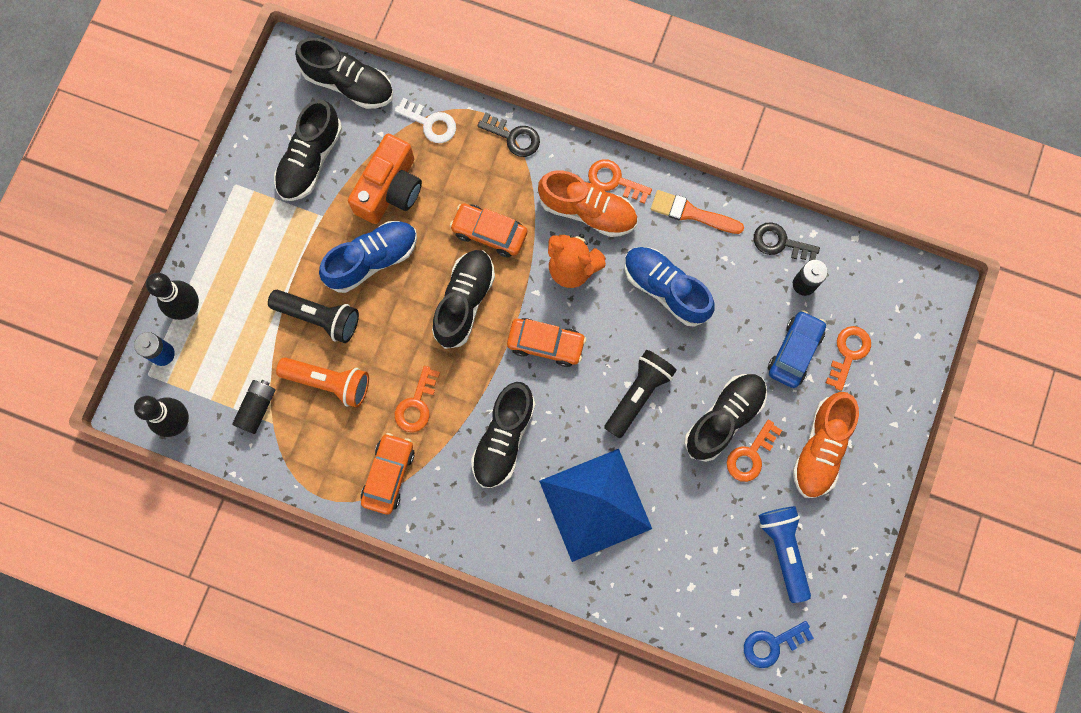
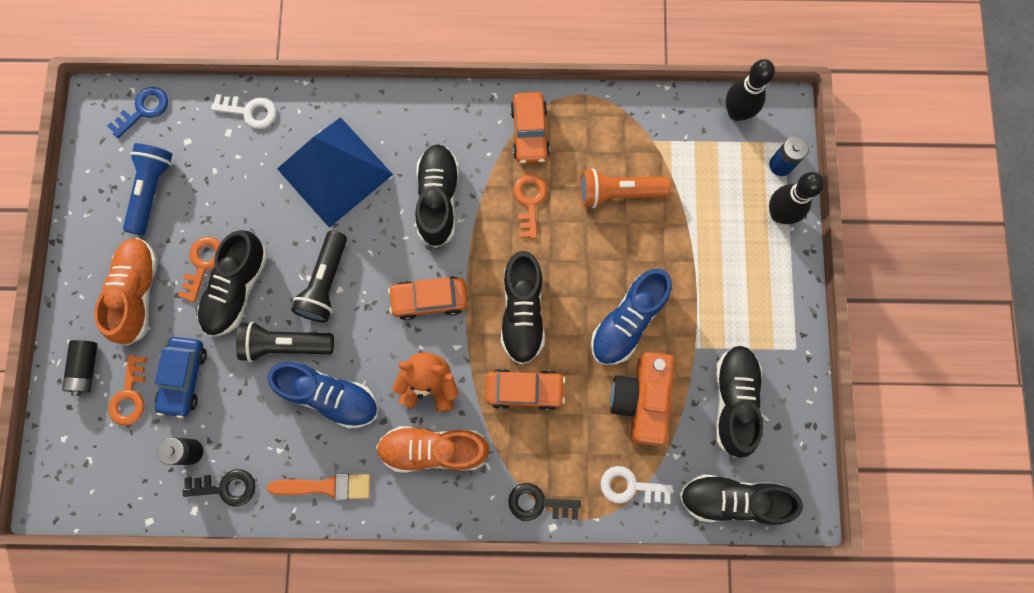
camera: 160 degrees right, 0 degrees up
black battery [232,380,275,434] -> black battery moved to [62,340,97,396]
black flashlight [268,290,359,343] -> black flashlight moved to [236,321,334,362]
orange key [588,159,652,204] -> none
blue flashlight [758,506,811,603] -> blue flashlight turned 135 degrees counterclockwise [123,143,172,235]
none -> white key [211,94,276,129]

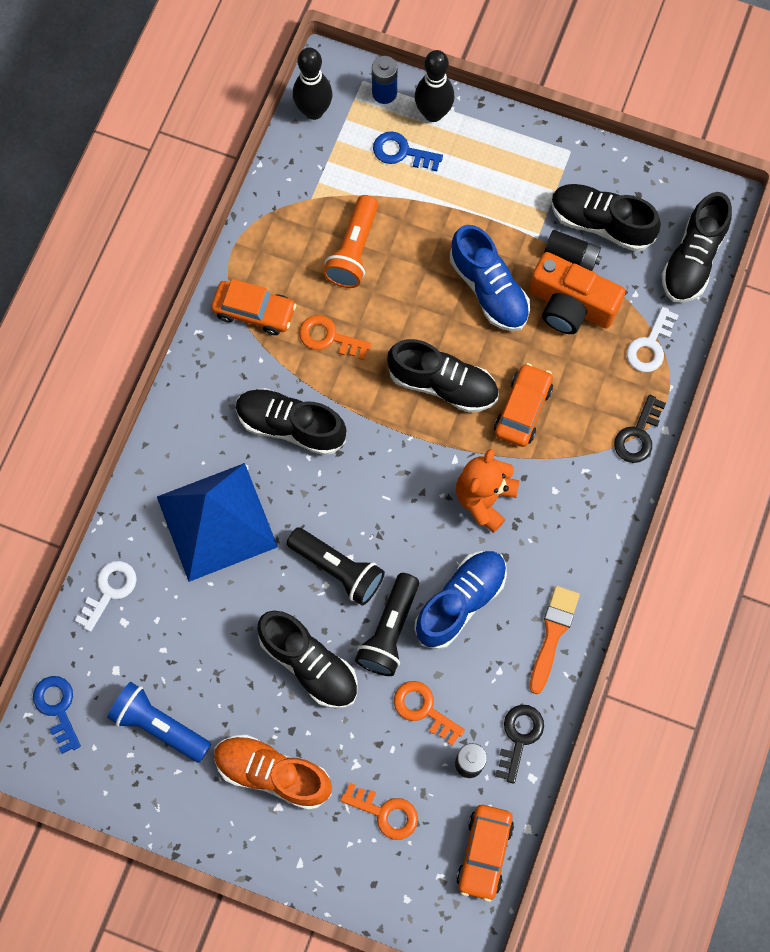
camera: 70 degrees left, 5 degrees down
black battery [62,340,97,396] -> black battery moved to [544,230,602,271]
blue car [155,337,207,418] -> none
orange key [178,237,221,303] -> orange key moved to [394,681,465,746]
orange shoe [376,426,490,473] -> none
orange car [388,276,468,320] -> orange car moved to [456,805,514,902]
none -> blue key [373,131,443,171]

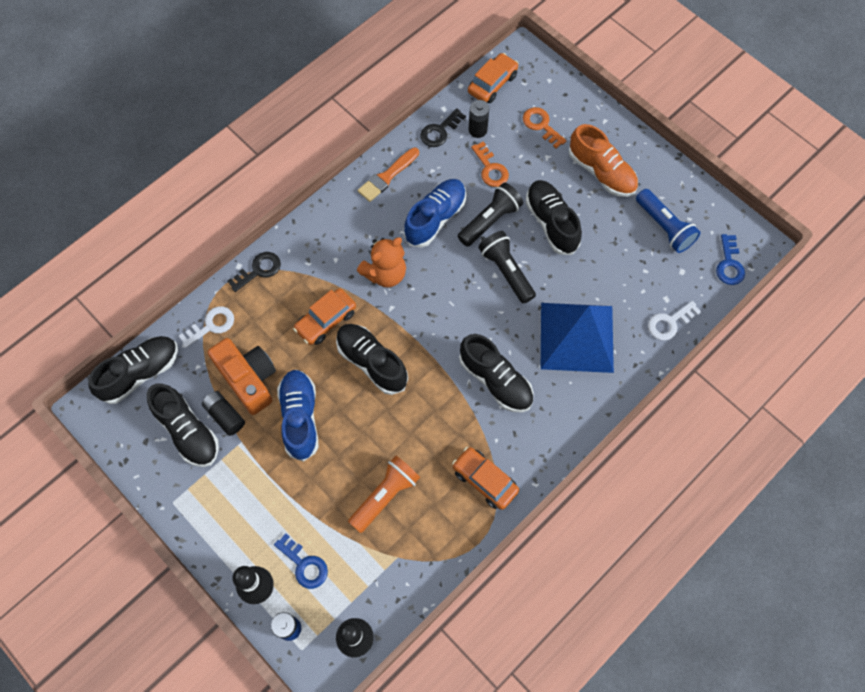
camera: 155 degrees left, 5 degrees down
orange key [299,315,371,360] -> none
blue shoe [414,551,507,650] -> blue shoe turned 150 degrees clockwise [404,179,466,248]

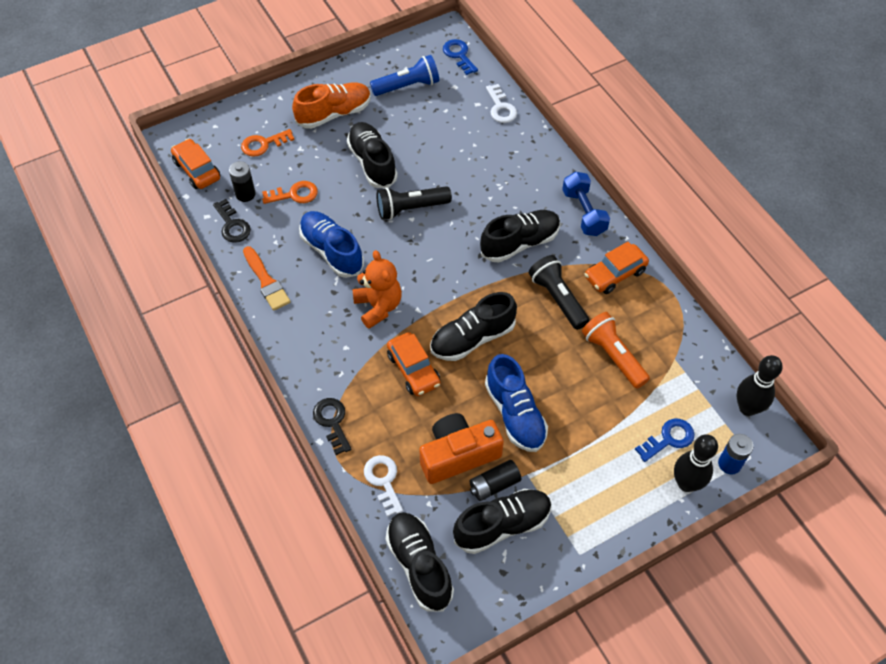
camera: 75 degrees left, 10 degrees down
blue shoe [277,370,319,462] -> blue shoe turned 120 degrees counterclockwise [485,354,548,452]
black flashlight [458,182,523,247] -> black flashlight moved to [529,255,590,330]
black shoe [525,180,582,255] -> black shoe turned 75 degrees clockwise [347,122,398,188]
blue pyramid [541,303,614,373] -> none
blue key [716,234,745,285] -> blue key turned 135 degrees counterclockwise [443,39,478,75]
none -> blue dumbbell [562,172,610,236]

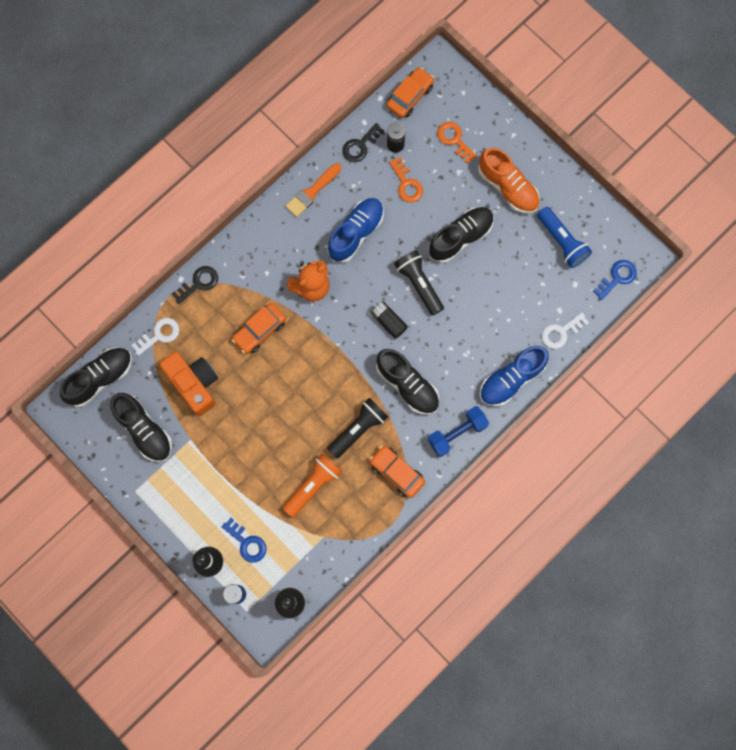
camera: 75 degrees right, 20 degrees up
black shoe [430,292,517,361] -> none
black battery [469,460,521,501] -> black battery moved to [371,301,408,339]
blue shoe [485,354,548,452] -> blue shoe moved to [480,346,549,407]

